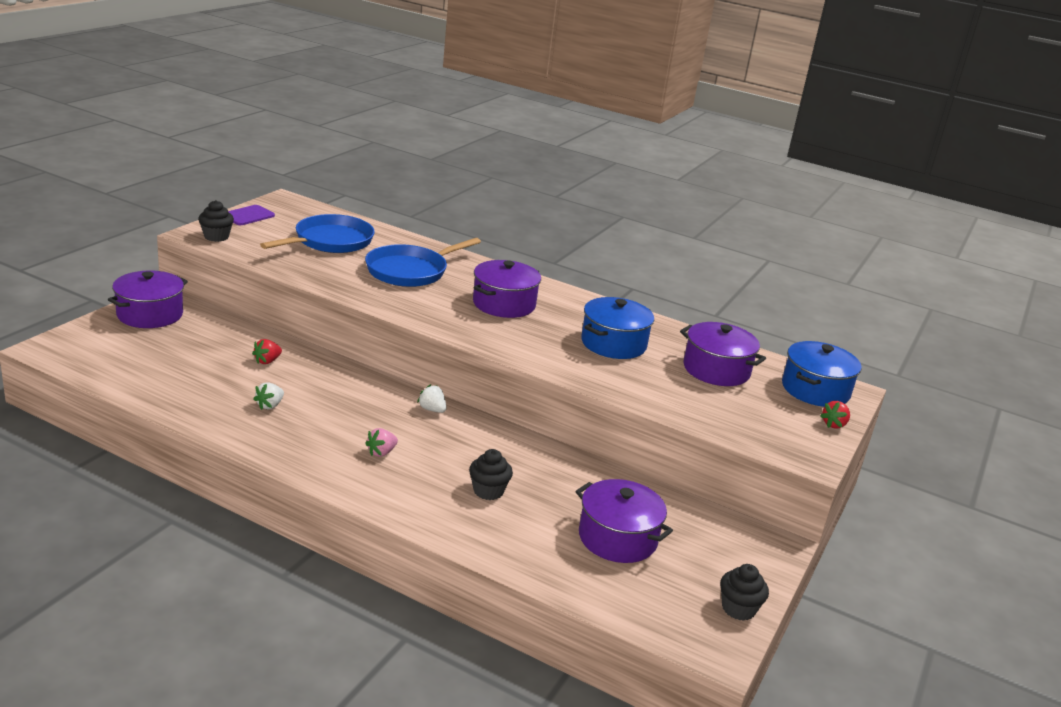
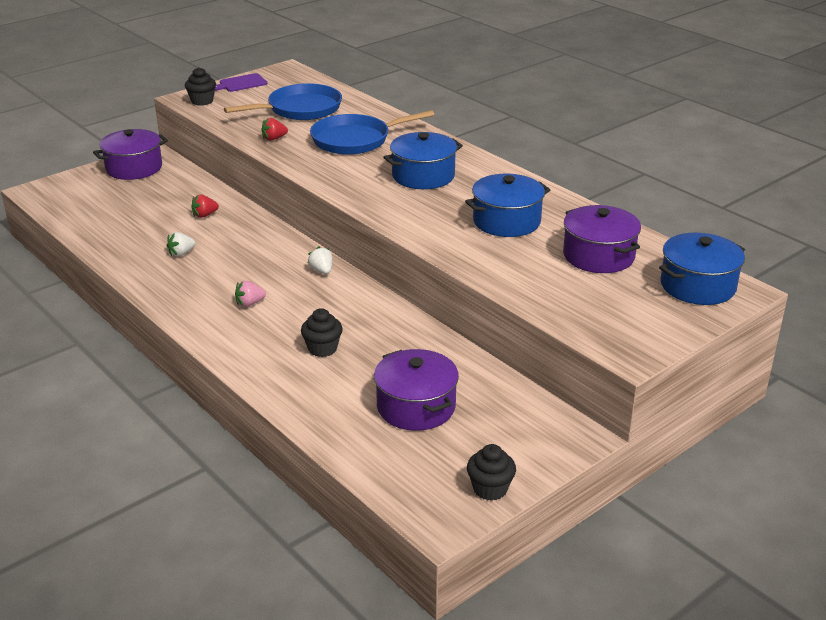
camera: 25 degrees right, 5 degrees up
purple pot [473,260,541,318] -> blue pot [384,132,463,189]
red strawberry [820,401,850,428] -> red strawberry moved to [261,118,288,141]

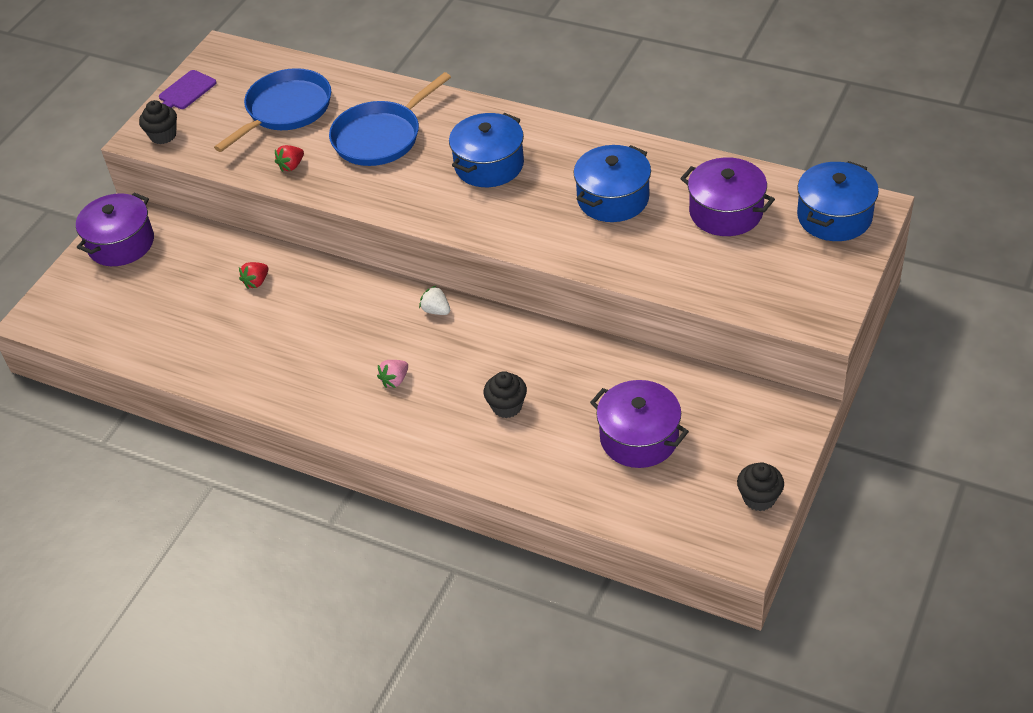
camera: 20 degrees left, 15 degrees up
white strawberry [167,232,196,257] -> none

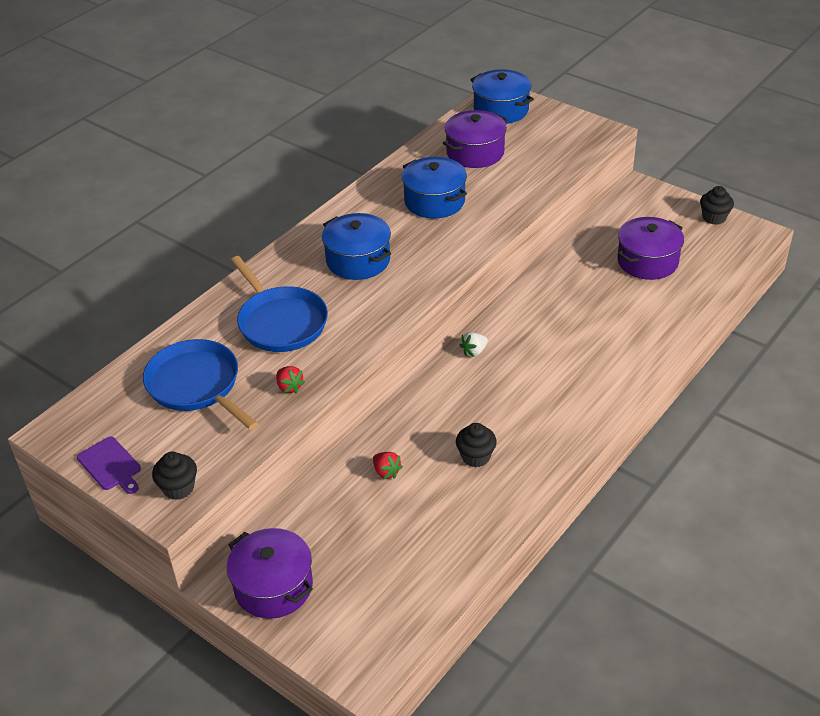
camera: 80 degrees left, 5 degrees down
pink strawberry [377,360,408,388] -> none
black cupcake [483,371,527,418] -> black cupcake moved to [456,423,497,467]

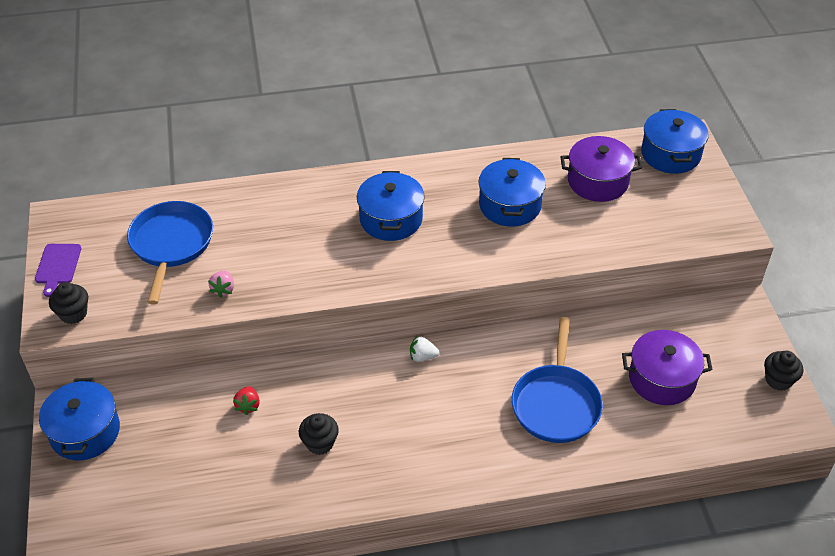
camera: 40 degrees right, 5 degrees up
purple pot [227,528,313,619] -> blue pot [39,377,120,460]
blue pan [231,256,328,352] -> blue pan moved to [512,317,603,443]
red strawberry [276,366,305,393] -> pink strawberry [208,271,234,298]

